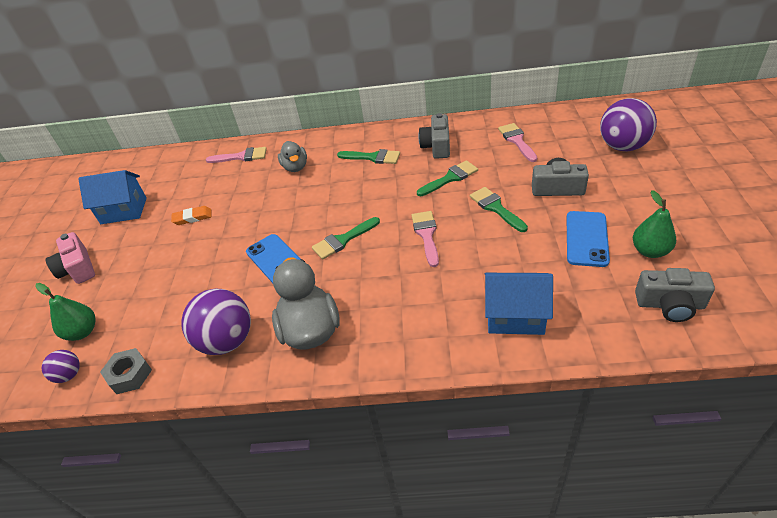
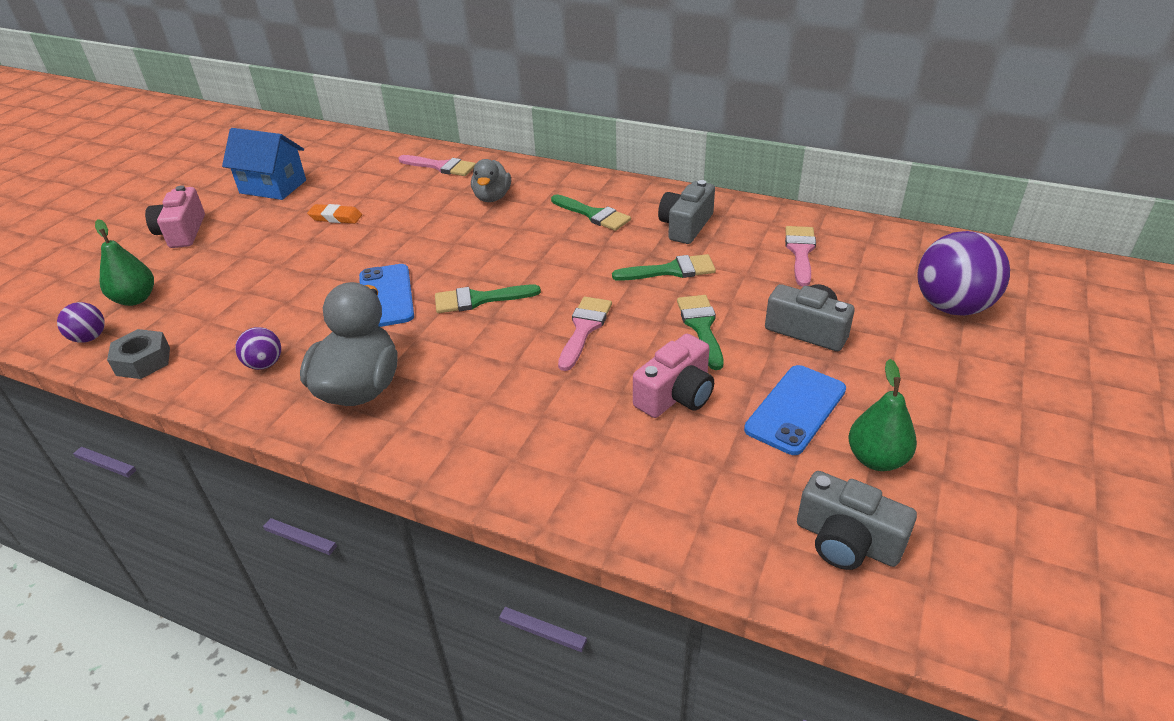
camera: 20 degrees right, 5 degrees down
purple ball [181,289,251,355] -> purple ball [236,327,281,370], size x0.50
blue house [485,273,553,335] -> none
none -> pink camera [633,334,714,418]

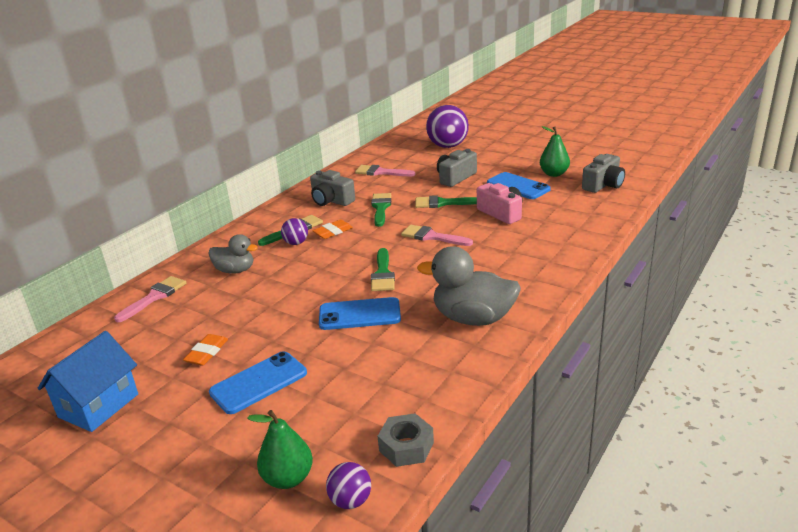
camera: 80 degrees left, 10 degrees down
pink camera [145,185,205,248] -> none
purple ball [236,327,281,370] -> purple ball moved to [281,218,308,245]
none -> blue phone [209,352,307,414]
none -> orange eraser [312,219,353,239]

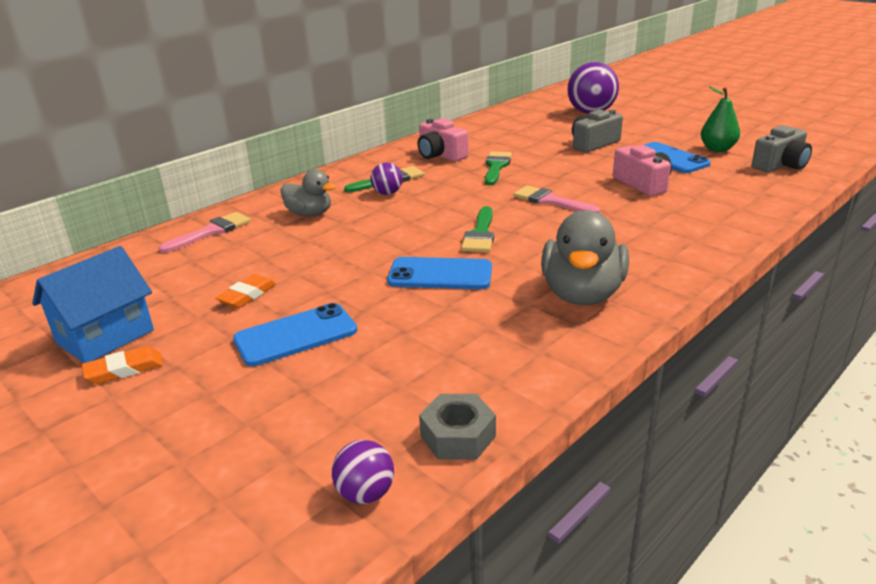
camera: 10 degrees right, 0 degrees up
green pear [247,410,313,489] -> none
grey camera [310,170,355,206] -> pink camera [418,118,469,161]
orange eraser [312,219,353,239] -> orange eraser moved to [82,346,163,384]
pink brush [355,165,416,176] -> none
green brush [415,195,477,208] -> none
grey duck [417,246,521,326] -> grey duck turned 105 degrees counterclockwise [541,210,629,305]

